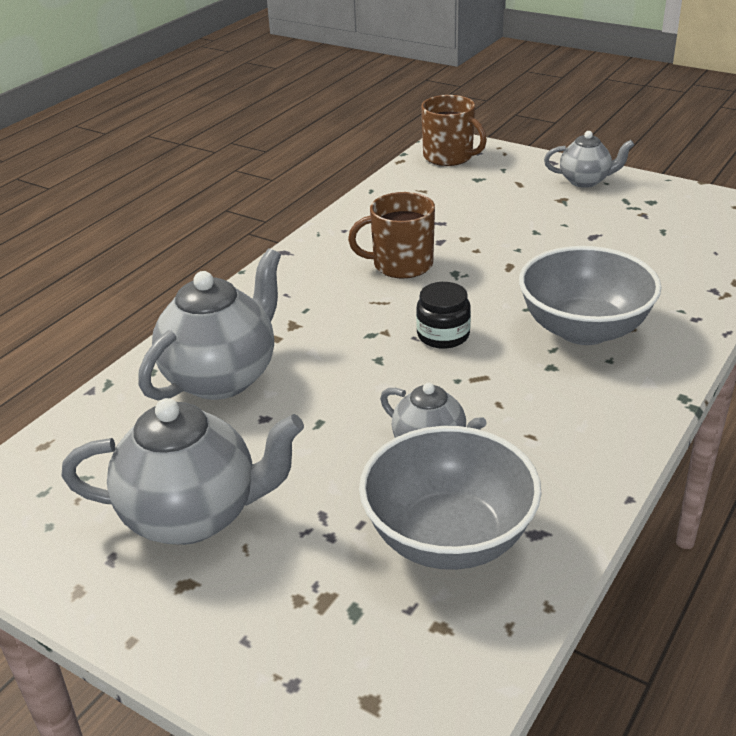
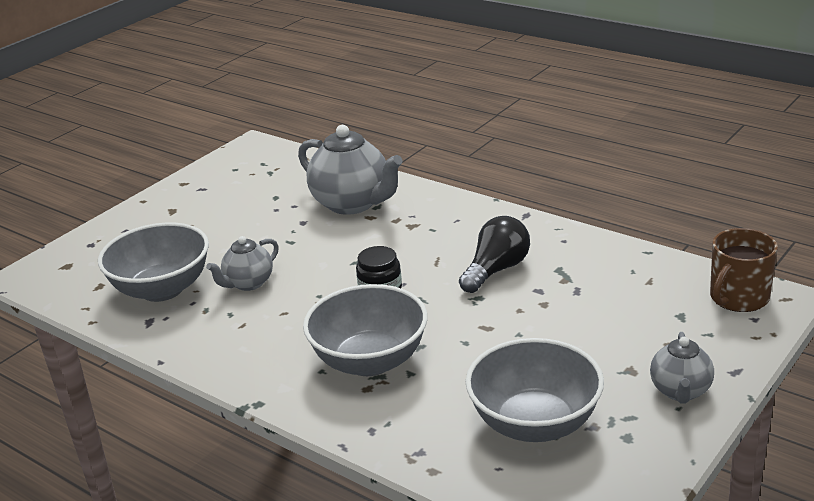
camera: 95 degrees right, 5 degrees down
grey teapot [61,398,304,545] -> none
brown mug [348,192,435,278] -> black light bulb [459,216,530,293]
none -> grey bowl [466,338,604,442]

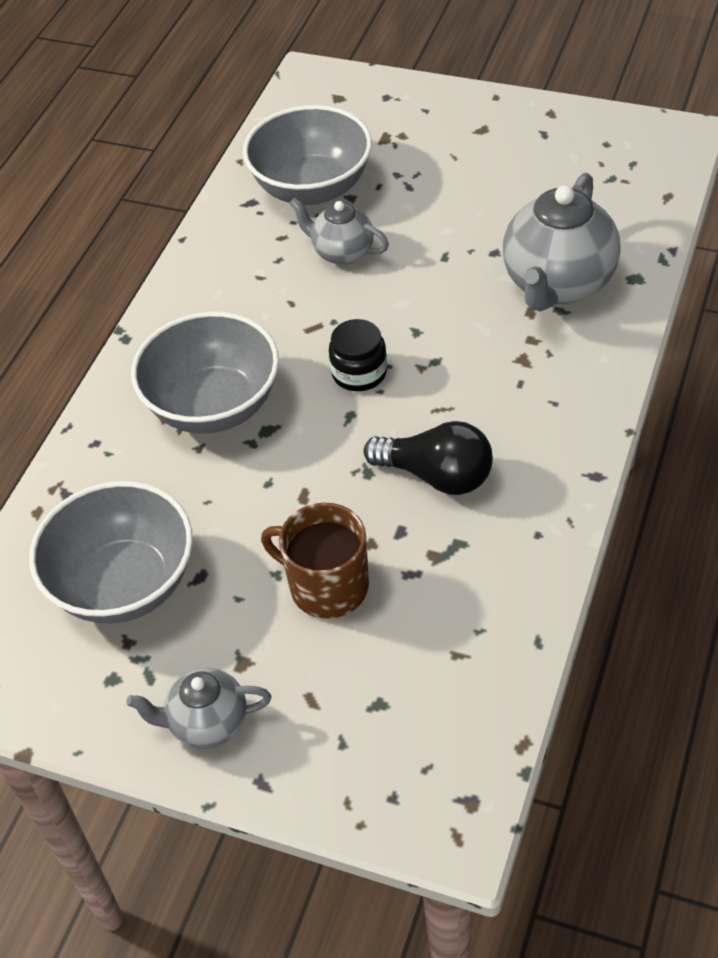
camera: 75 degrees right, 20 degrees up
brown mug [710,228,778,312] -> brown mug moved to [261,503,369,619]

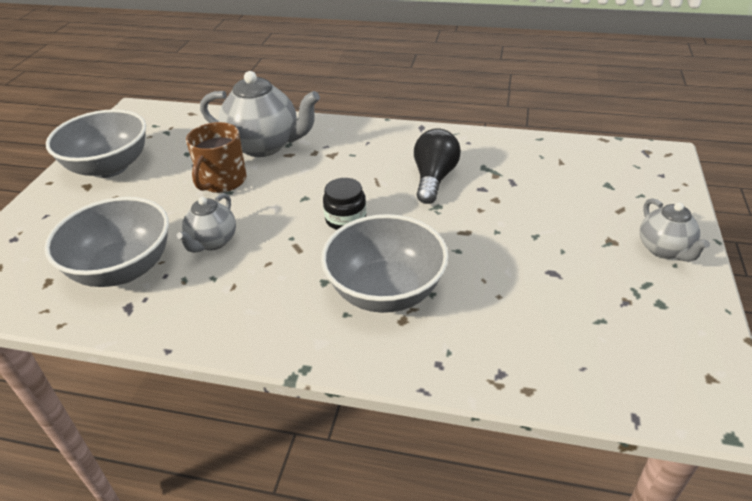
camera: 100 degrees left, 10 degrees down
grey bowl [29,481,193,624] -> grey bowl moved to [46,109,146,178]
brown mug [261,503,369,619] -> brown mug moved to [186,122,247,193]

